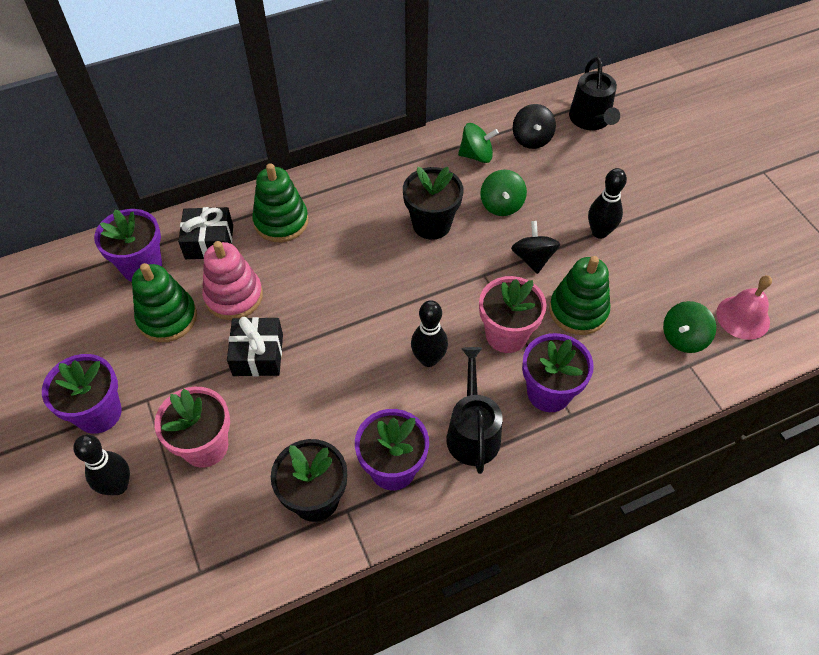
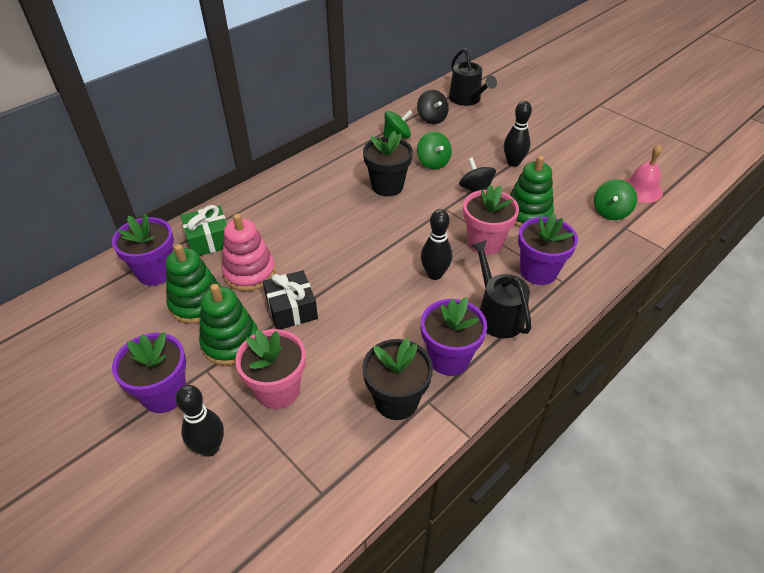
camera: 20 degrees left, 10 degrees down
black gift [178,207,233,259] -> green gift [181,205,227,256]
green stacking toy [252,163,309,242] -> green stacking toy moved to [199,284,258,366]

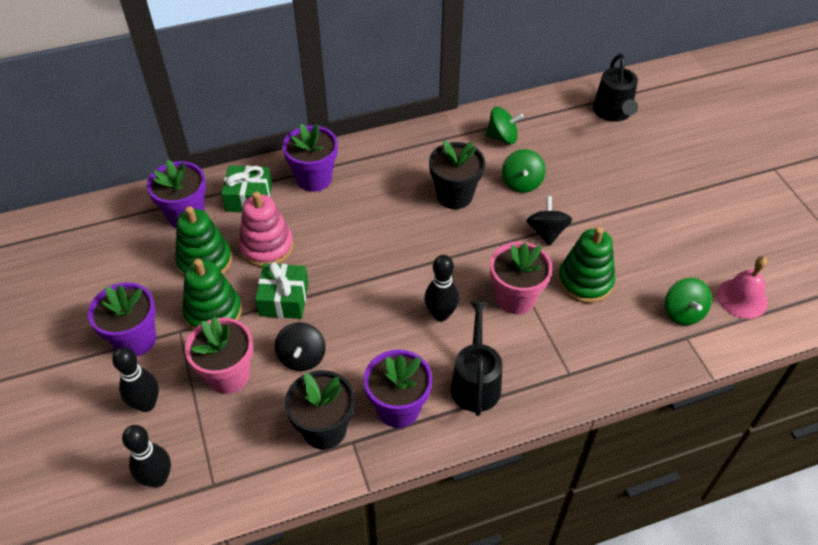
camera: 25 degrees right, 5 degrees up
black gift [263,270,318,330] -> green gift [255,262,308,319]
black spinning top [417,90,449,124] -> black spinning top moved to [275,322,326,371]
black bowling pin [504,101,532,167] -> black bowling pin moved to [122,425,171,488]
purple flower pot [518,212,578,285] -> purple flower pot moved to [282,124,338,192]
green spinning top [594,179,637,220] -> green spinning top turned 60 degrees counterclockwise [665,278,712,325]

